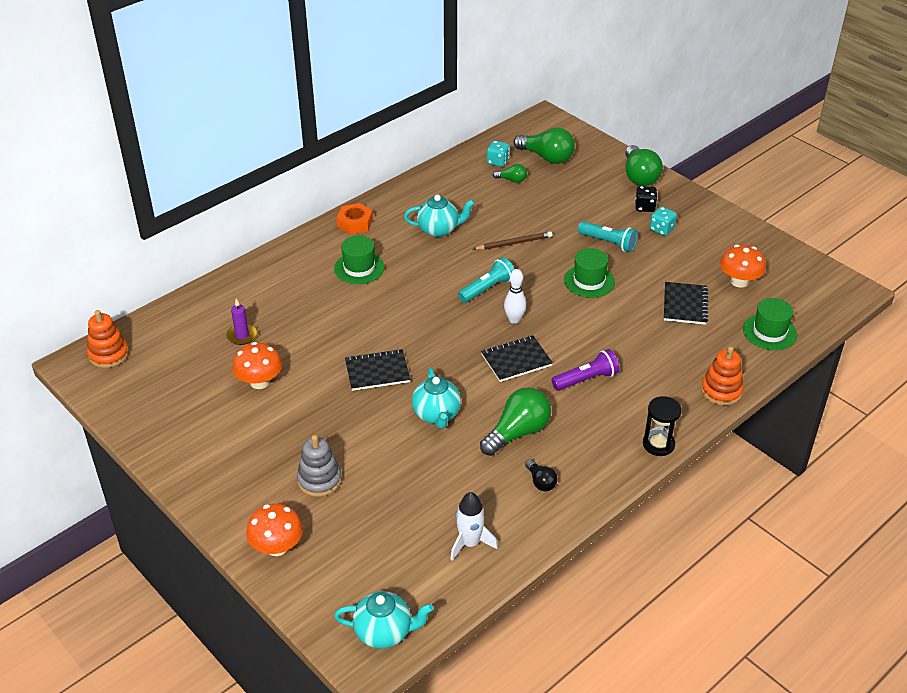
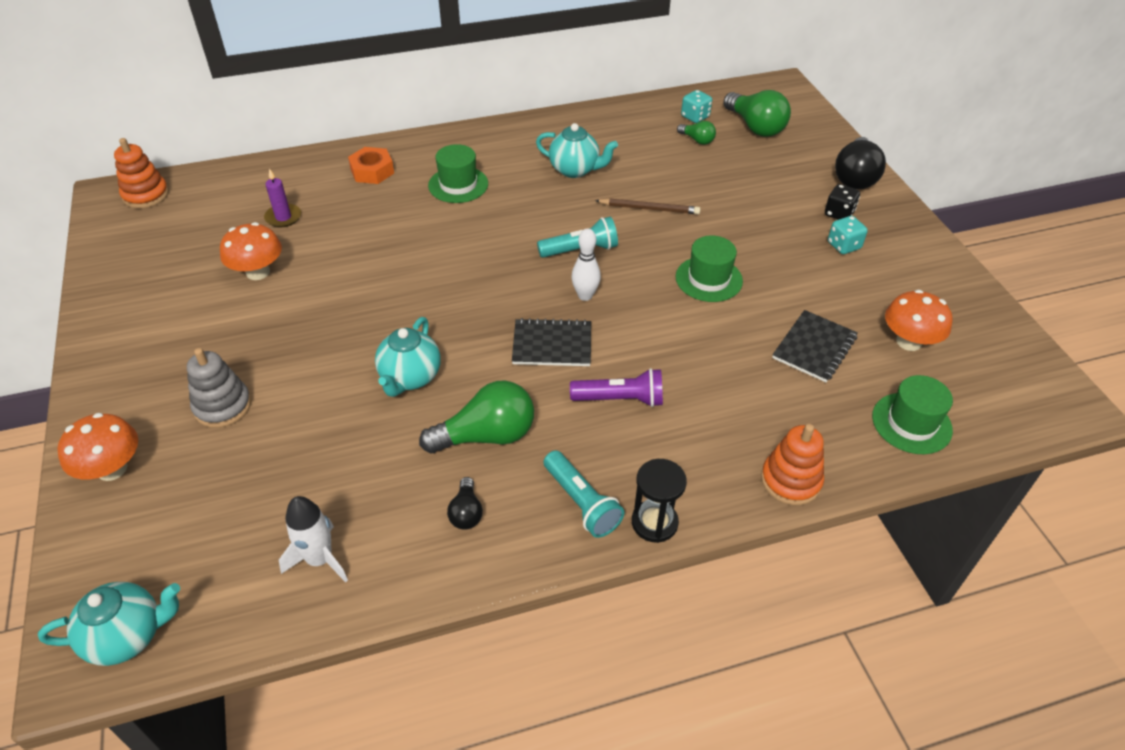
camera: 25 degrees right, 5 degrees up
turquoise teapot [334,591,433,649] -> turquoise teapot turned 45 degrees counterclockwise [38,582,180,666]
orange nut [337,203,373,234] -> orange nut moved to [348,147,394,184]
black notebook [345,349,411,391] -> none
turquoise flashlight [578,221,638,252] -> turquoise flashlight moved to [544,450,625,538]
green light bulb [625,145,663,186] -> black light bulb [835,137,886,189]

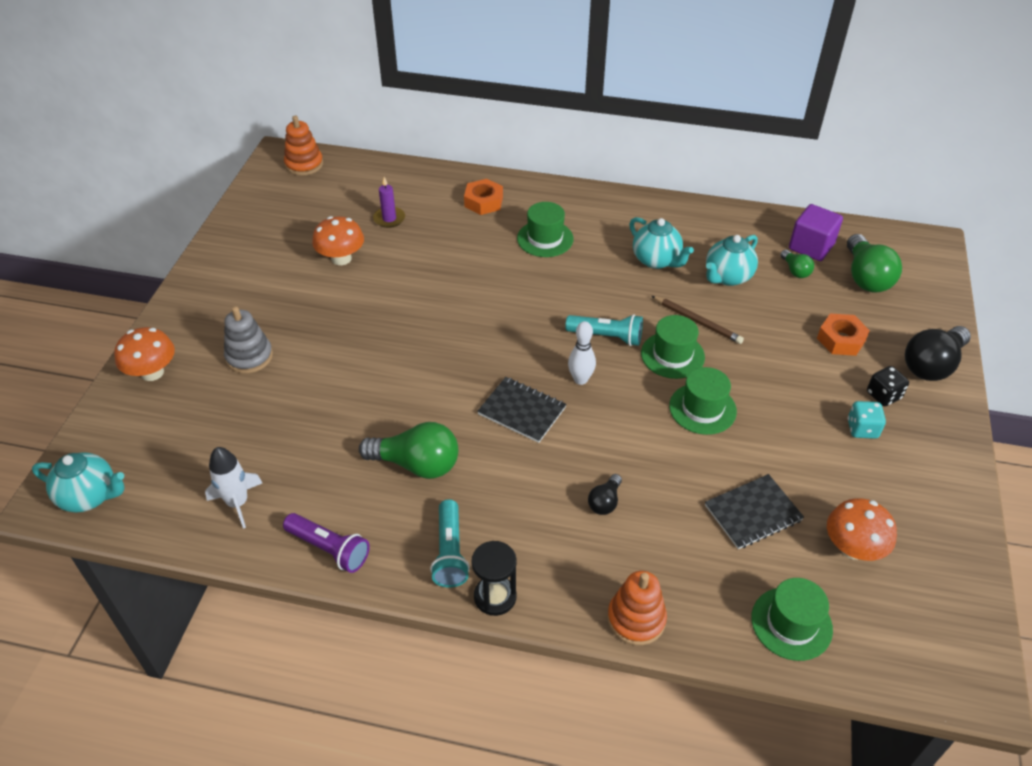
camera: 30 degrees right, 0 degrees up
turquoise teapot [375,317,441,397] -> turquoise teapot moved to [706,235,758,286]
black light bulb [447,477,483,530] -> black light bulb moved to [588,474,622,515]
purple flashlight [570,368,663,407] -> purple flashlight moved to [283,513,370,573]
turquoise dice [681,90,712,123] -> purple cube [789,204,843,261]
none -> green hat [641,315,705,379]
none -> orange nut [817,313,870,356]

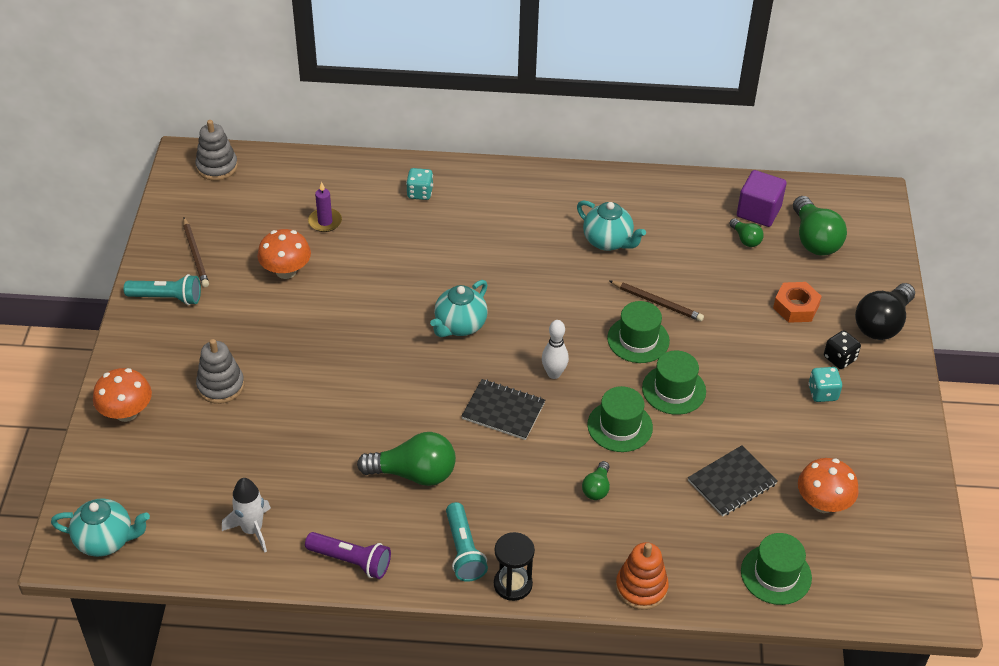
camera: 10 degrees left, 0 degrees up
orange stacking toy [284,116,323,176] -> grey stacking toy [195,120,238,180]
orange nut [464,179,503,215] -> turquoise dice [406,168,433,200]
green hat [517,202,574,257] -> green hat moved to [587,386,653,452]
turquoise flashlight [565,314,643,346] -> turquoise flashlight moved to [124,274,201,305]
black light bulb [588,474,622,515] -> green light bulb [582,461,610,500]
turquoise teapot [706,235,758,286] -> turquoise teapot moved to [430,280,488,337]
none -> brown pencil [183,218,209,287]

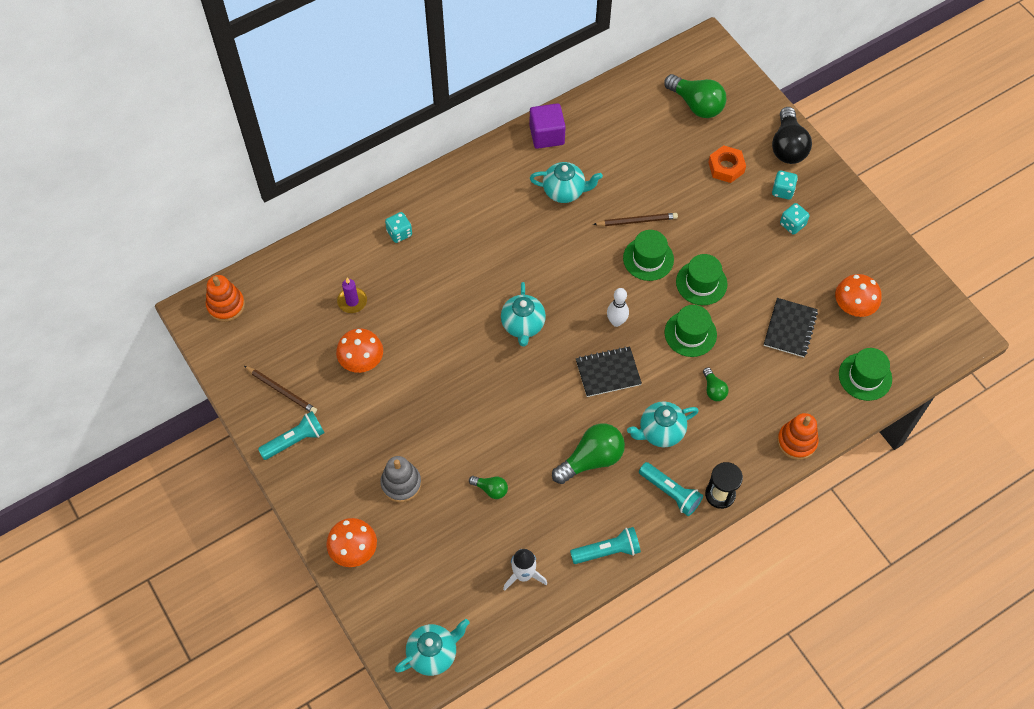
camera: 35 degrees left, 15 degrees up
grey stacking toy [195,120,238,180] -> orange stacking toy [206,275,245,322]
purple flashlight [305,532,391,579] -> turquoise flashlight [570,527,641,564]
green light bulb [729,218,764,247] -> green light bulb moved to [469,476,508,499]
purple cube [737,170,787,227] -> purple cube moved to [530,103,566,149]
black dice [824,330,861,369] -> turquoise dice [772,171,798,199]
none -> turquoise teapot [627,401,699,447]

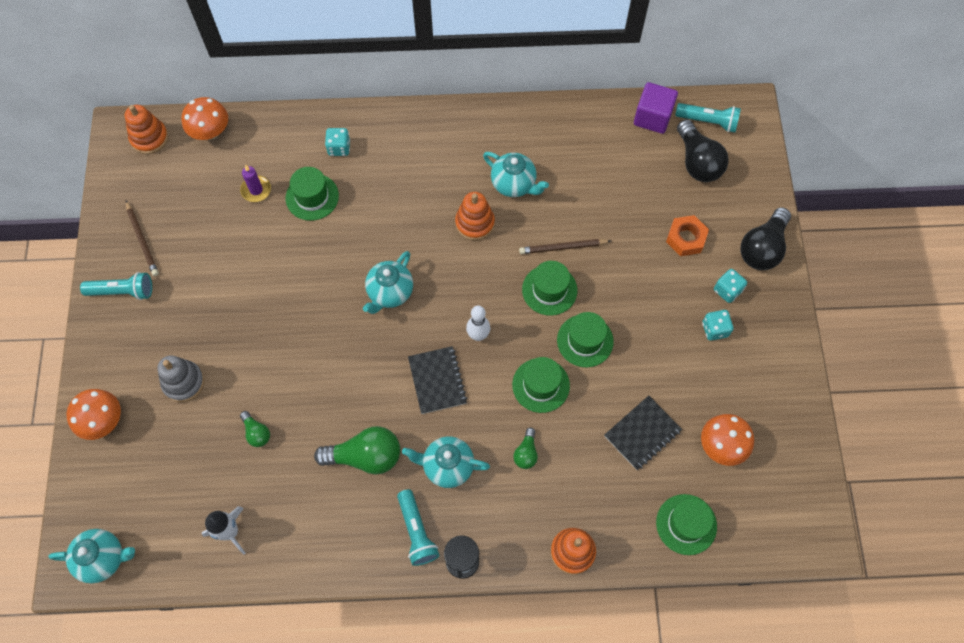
camera: 30 degrees right, 5 degrees up
orange mushroom [336,328,383,373] -> orange mushroom moved to [182,97,228,140]
purple cube [530,103,566,149] -> purple cube moved to [634,82,678,134]
turquoise flashlight [570,527,641,564] -> turquoise flashlight moved to [675,103,741,133]
black notebook [576,346,642,397] -> black notebook turned 60 degrees clockwise [408,346,467,414]
brown pencil [593,213,678,226] -> brown pencil turned 150 degrees clockwise [519,239,611,254]
green light bulb [664,74,726,118] -> black light bulb [677,119,729,182]
none -> green hat [286,167,339,221]
none -> orange stacking toy [455,192,495,240]

